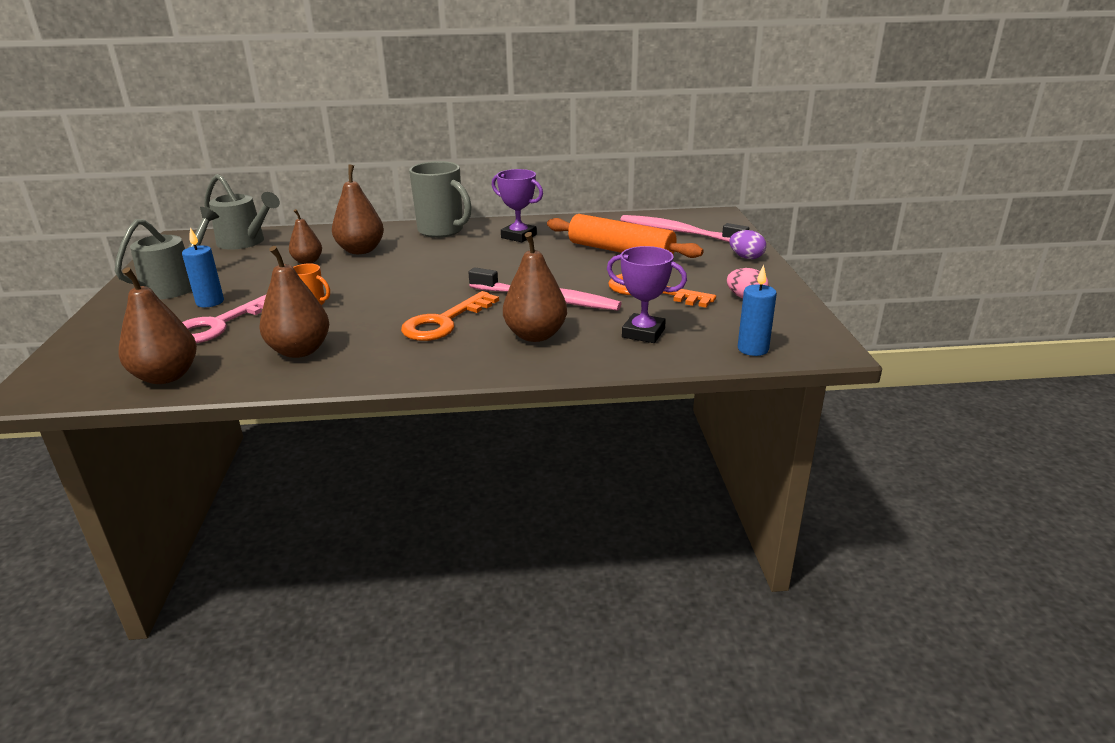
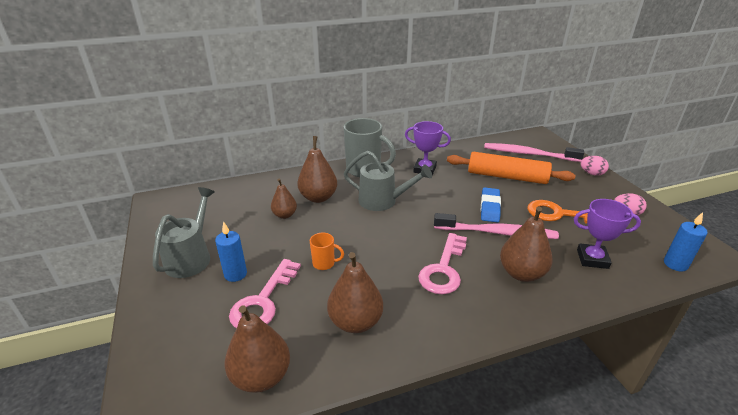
camera: 15 degrees left, 5 degrees up
grey watering can [204,174,280,250] -> grey watering can moved to [344,151,432,211]
orange key [401,291,499,341] -> pink key [418,233,467,295]
purple egg [729,230,766,259] -> pink egg [580,156,609,176]
none -> blue eraser [481,187,501,222]

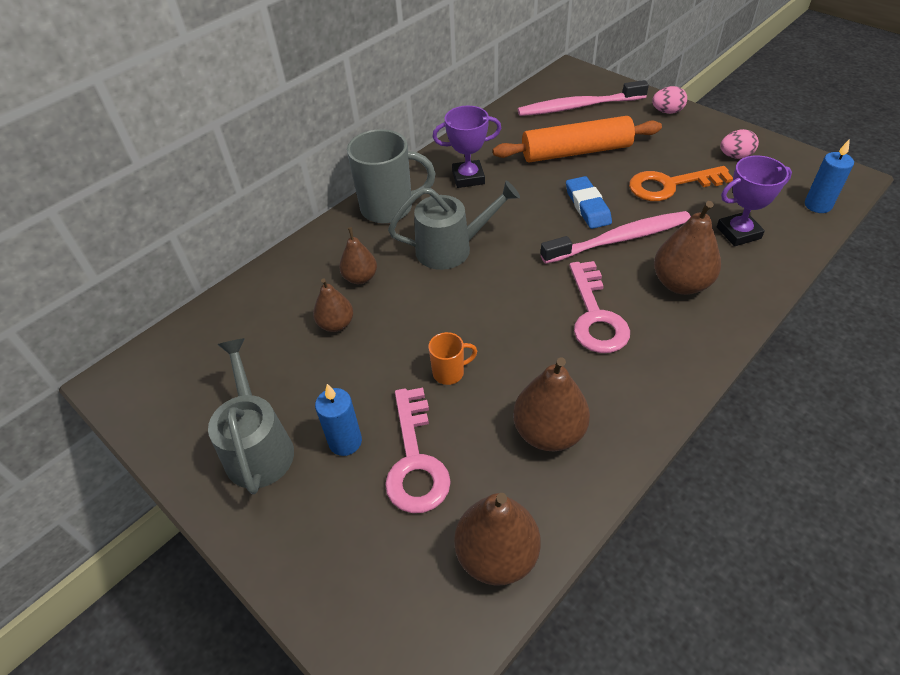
camera: 25 degrees left, 15 degrees up
brown pear [297,136,337,203] -> brown pear [339,227,377,284], size x0.62

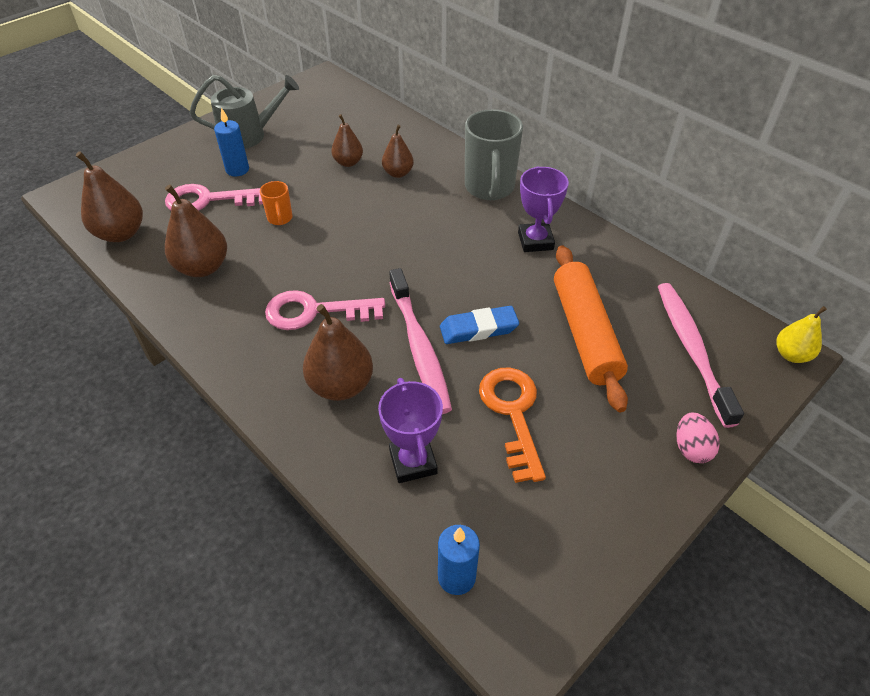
camera: 90 degrees right, 0 degrees up
grey watering can [388,181,520,270] -> none
pink egg [721,129,759,159] -> none
none -> yellow pear [776,306,827,363]

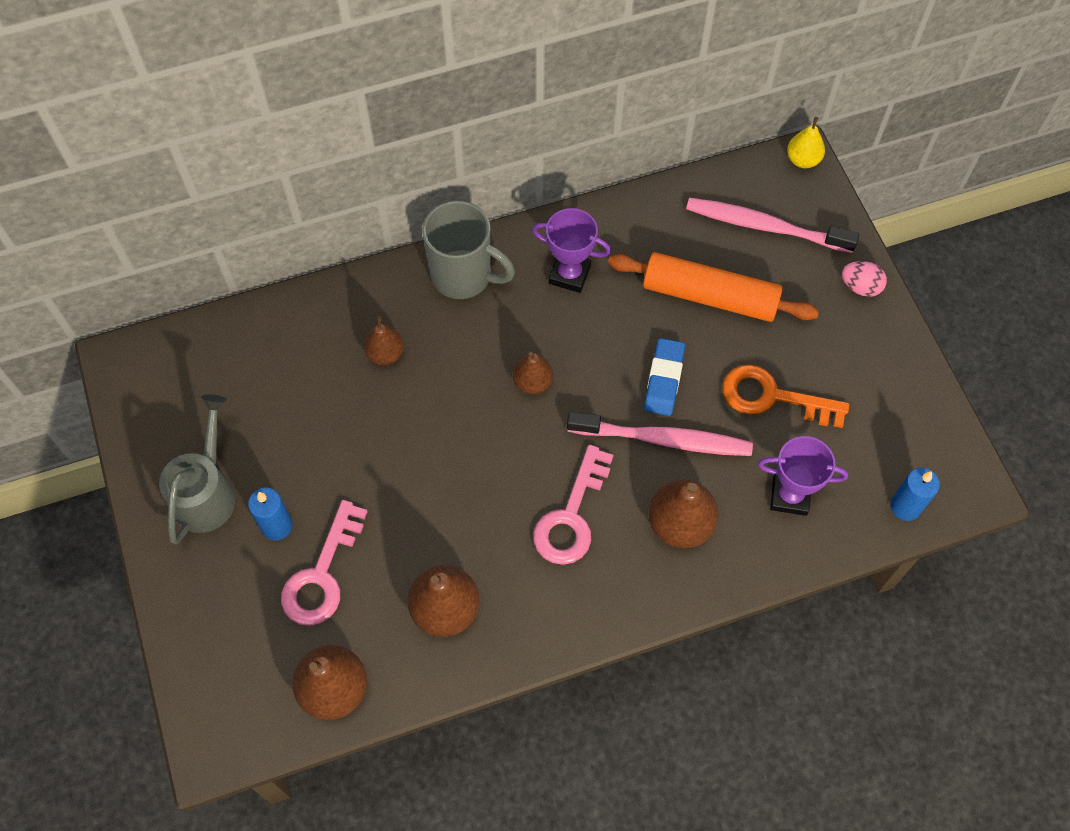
camera: 65 degrees left, 15 degrees up
orange mug [260,181,292,225] -> none
brown pear [331,114,363,167] -> brown pear moved to [513,352,553,395]

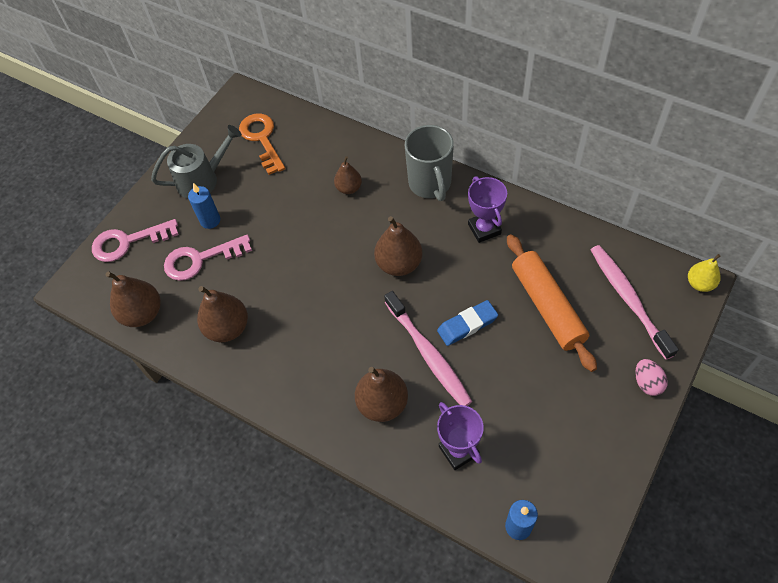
camera: 55 degrees right, 5 degrees down
brown pear [513,352,553,395] -> brown pear [374,216,423,276], size x1.62
pink key [533,445,614,565] -> pink key moved to [92,219,179,262]
orange key [723,365,849,428] -> orange key moved to [239,113,285,175]

